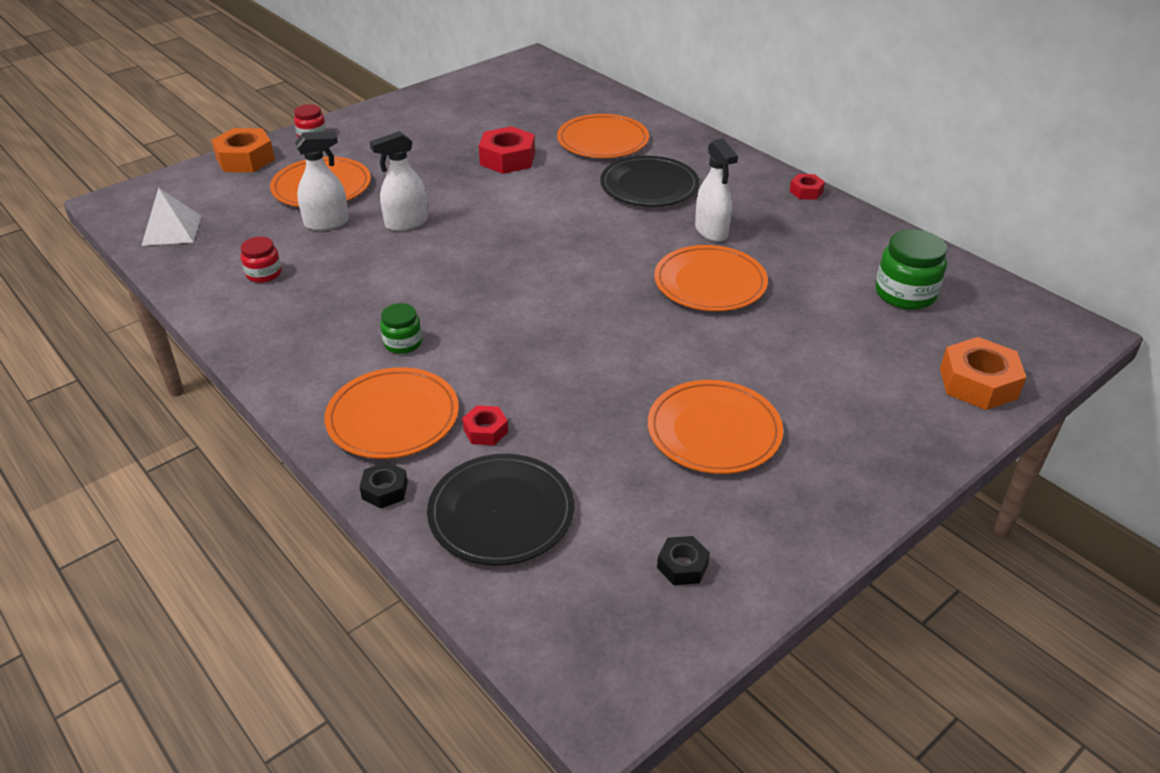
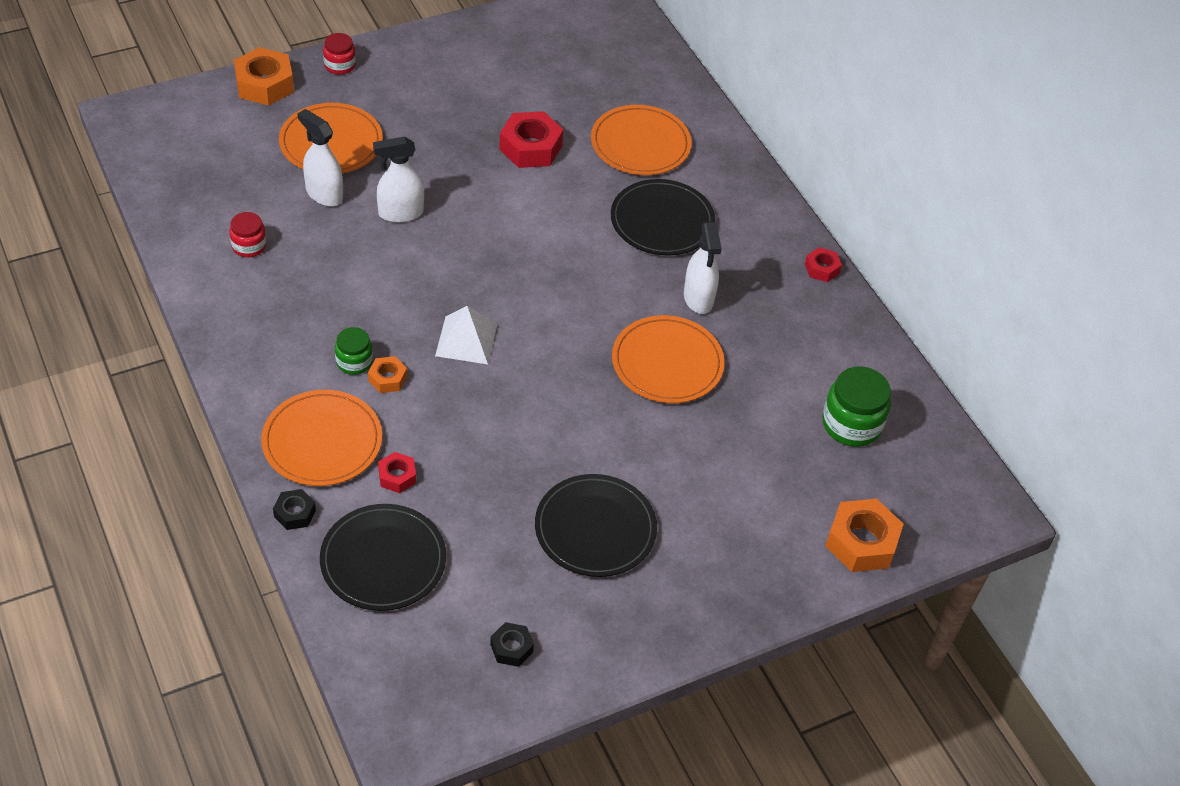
camera: 10 degrees right, 10 degrees up
white pyramid [141,188,201,246] -> white pyramid moved to [435,306,497,364]
white spray bottle [295,131,349,231] -> white spray bottle turned 135 degrees counterclockwise [298,109,343,206]
orange plate [648,380,783,474] -> black plate [535,474,657,577]
none -> orange nut [368,356,407,393]

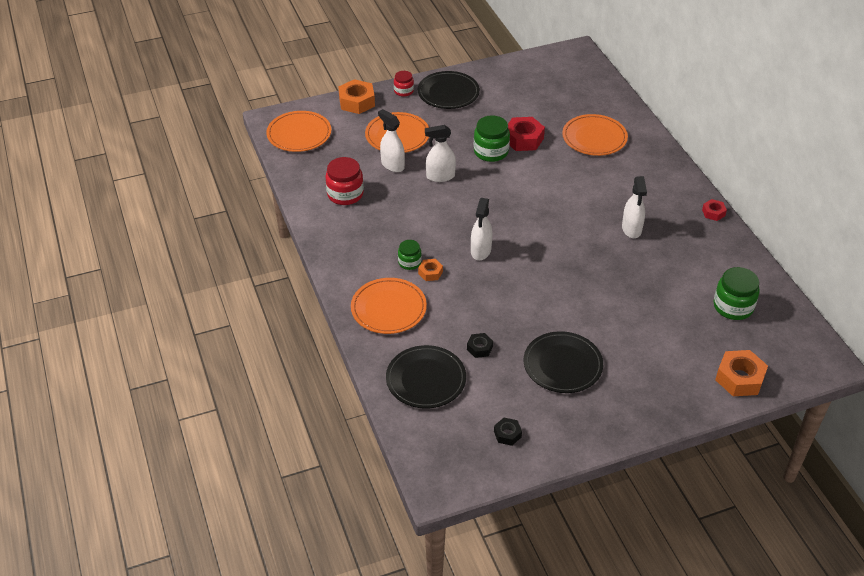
camera: 10 degrees right, 5 degrees down
red jar [229,212,267,257] -> red jar [325,157,364,205], size x1.68
black nut [273,489,316,530] -> black nut moved to [467,333,493,358]
red nut [378,452,416,493] -> none
white pyramid [435,306,497,364] -> white spray bottle [471,198,493,260]
black plate [611,179,716,256] -> black plate moved to [418,71,480,109]
orange plate [612,315,725,403] -> orange plate moved to [266,111,331,152]
none -> green jar [474,115,510,162]

